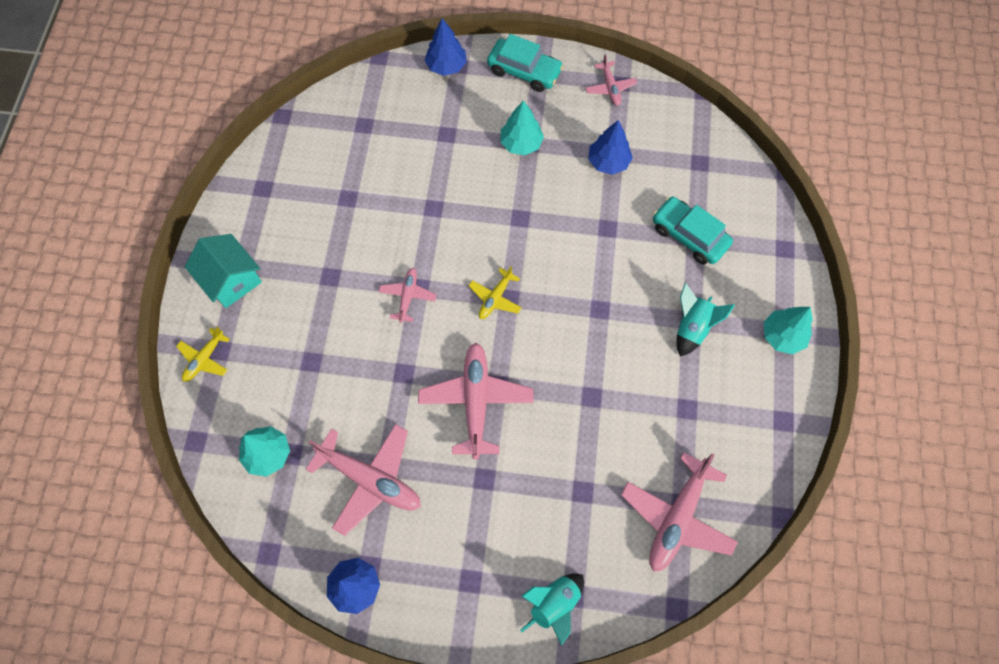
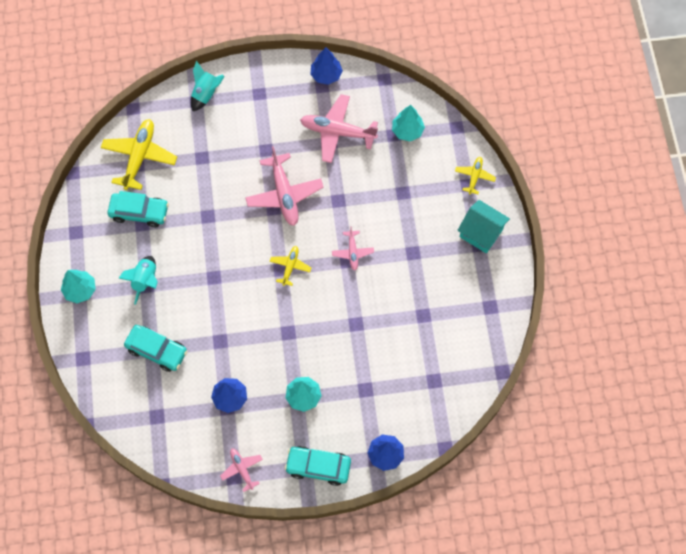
camera: 165 degrees right, 0 degrees up
pink plane [621,452,738,572] -> yellow plane [101,119,177,190]
none -> turquoise car [107,191,169,227]

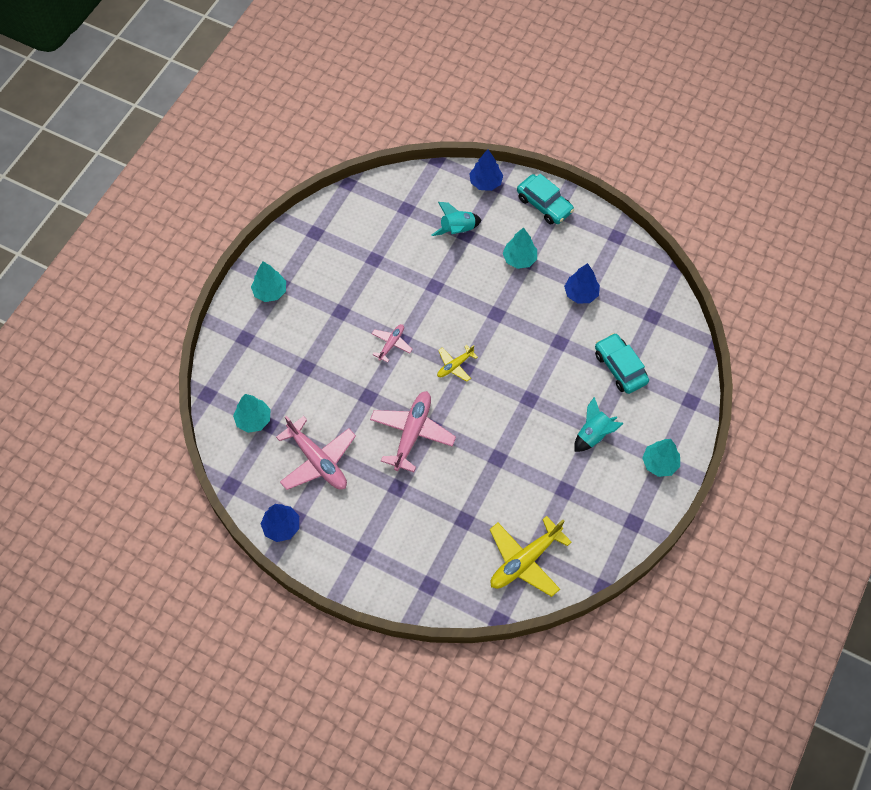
camera: 145 degrees left, 5 degrees down
turquoise car [107,191,169,227] -> none
turquoise rocket [191,60,225,111] -> turquoise rocket moved to [431,202,481,236]
pink plane [220,448,263,492] -> none
yellow plane [455,157,496,194] -> none
turquoise house [458,200,510,253] -> turquoise tree [251,262,286,302]

